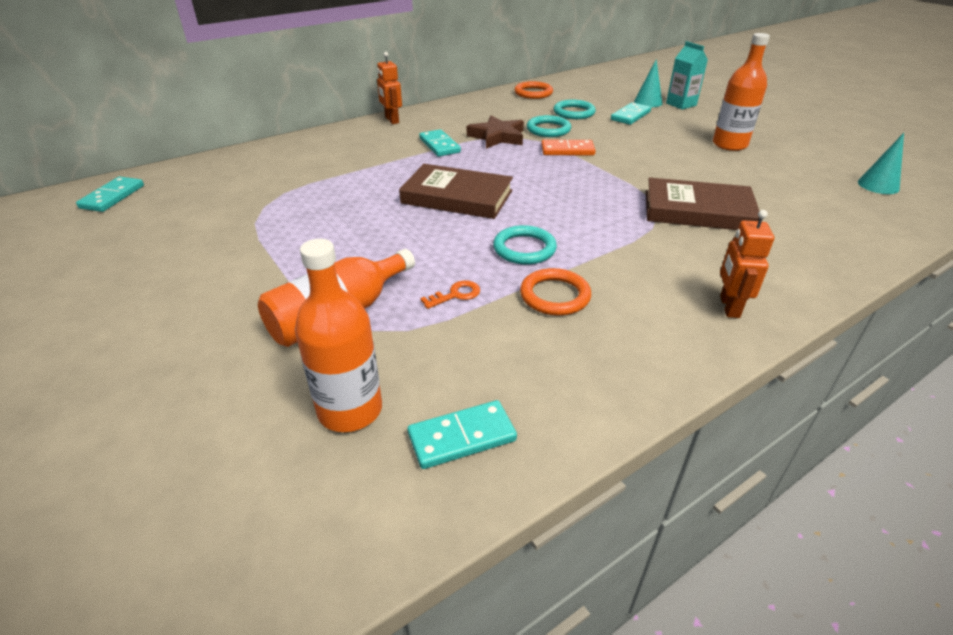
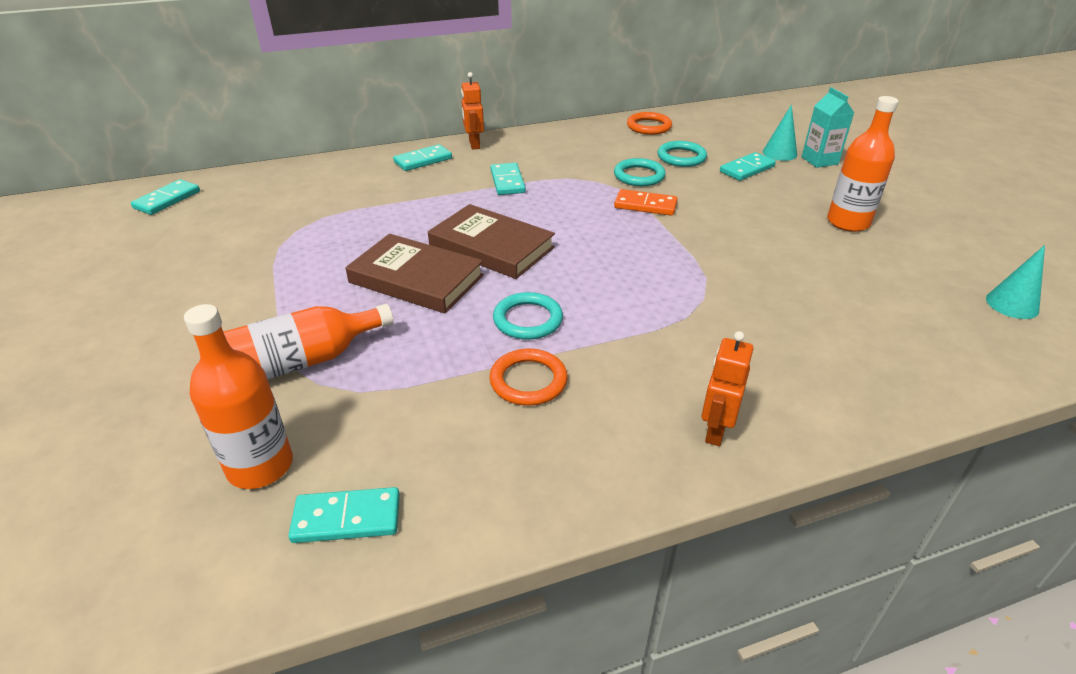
camera: 15 degrees right, 0 degrees up
orange key [420,280,480,309] -> none
brown star [467,115,524,149] -> none
brown book [646,177,759,230] -> brown book moved to [345,234,484,314]
none -> turquoise domino [393,144,452,171]

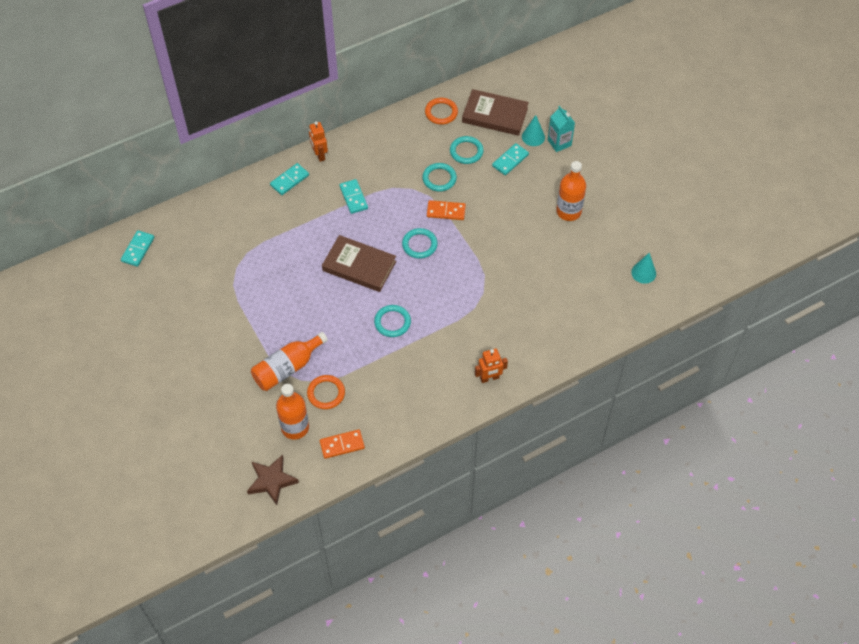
camera: 10 degrees left, 20 degrees up
turquoise domino [288,487,400,543] -> orange domino [320,429,365,459]
brown book [345,234,484,314] -> brown book moved to [462,89,529,136]
orange ring [489,349,568,405] -> orange ring moved to [307,375,345,409]
orange robot [701,331,754,446] -> orange robot turned 120 degrees counterclockwise [475,348,508,383]
none -> brown star [247,455,299,505]
none -> turquoise ring [402,228,438,259]

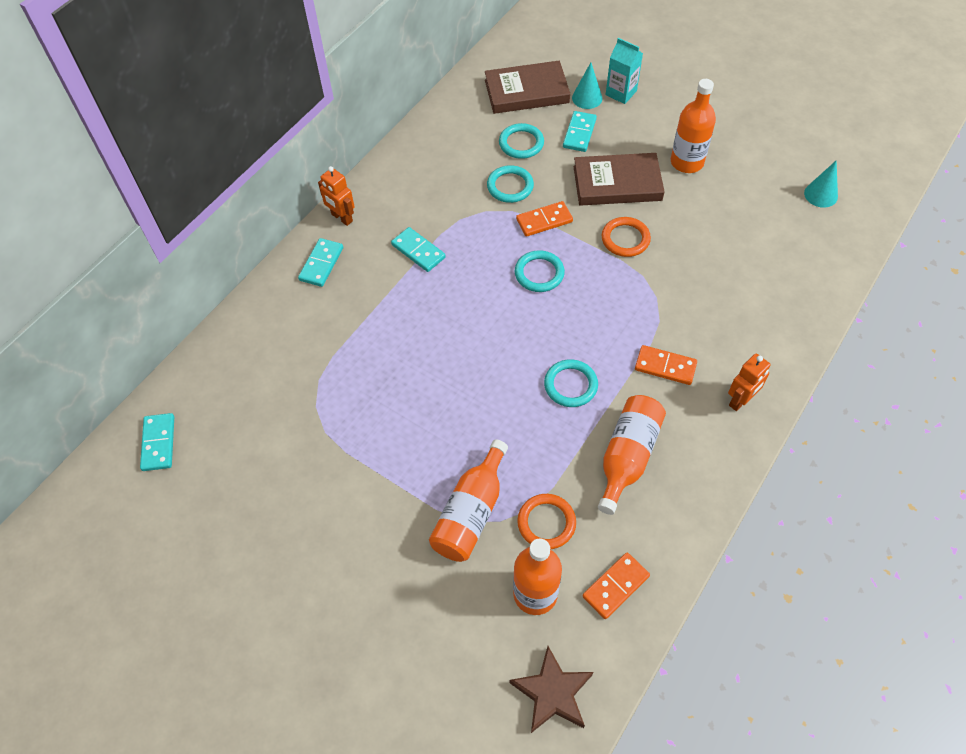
camera: 25 degrees left, 0 degrees up
brown book [322,235,396,292] -> brown book moved to [573,153,665,206]
orange ring [425,98,458,125] -> orange ring moved to [601,217,651,257]
none -> orange bottle [598,395,666,515]
none -> orange domino [635,345,697,385]

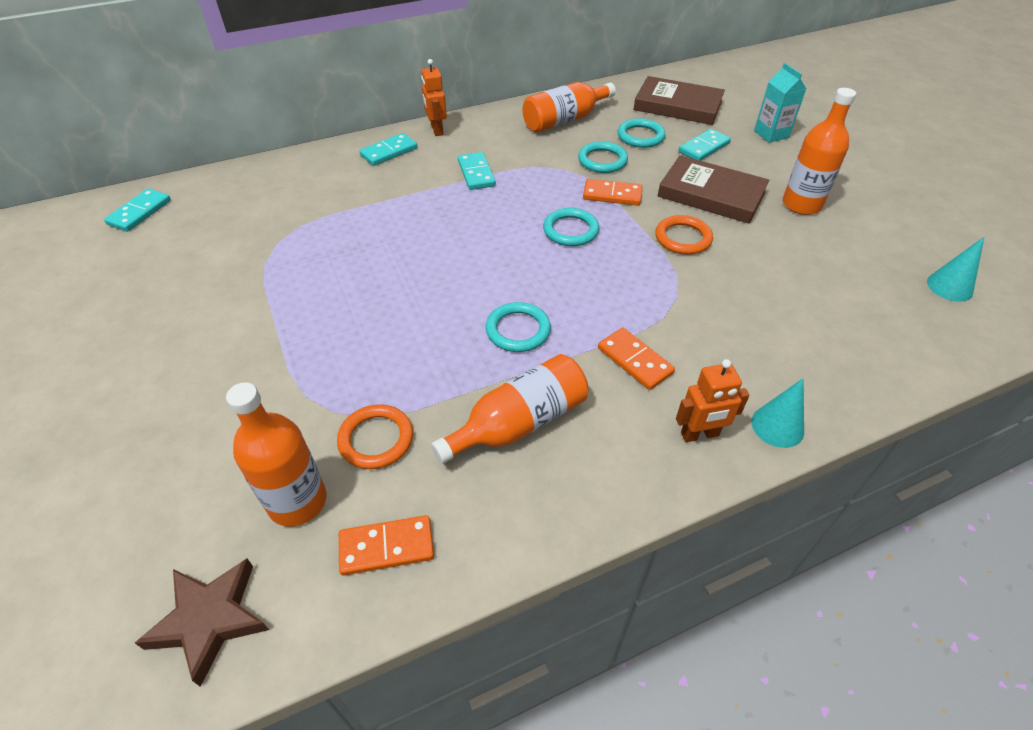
camera: 30 degrees right, 10 degrees down
orange bottle [429,440,508,562] -> orange bottle moved to [522,82,616,133]
turquoise cone [572,62,603,109] -> turquoise cone moved to [752,379,804,448]

